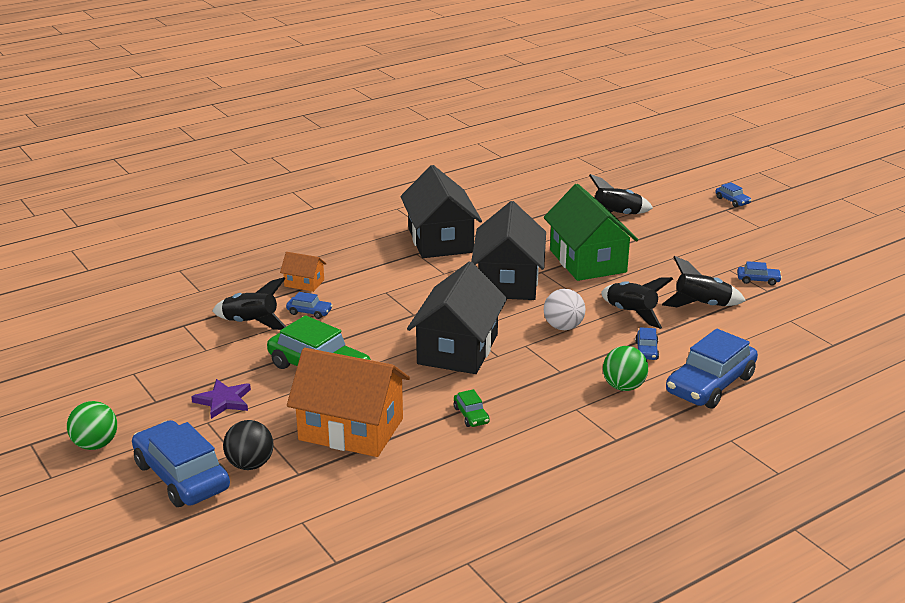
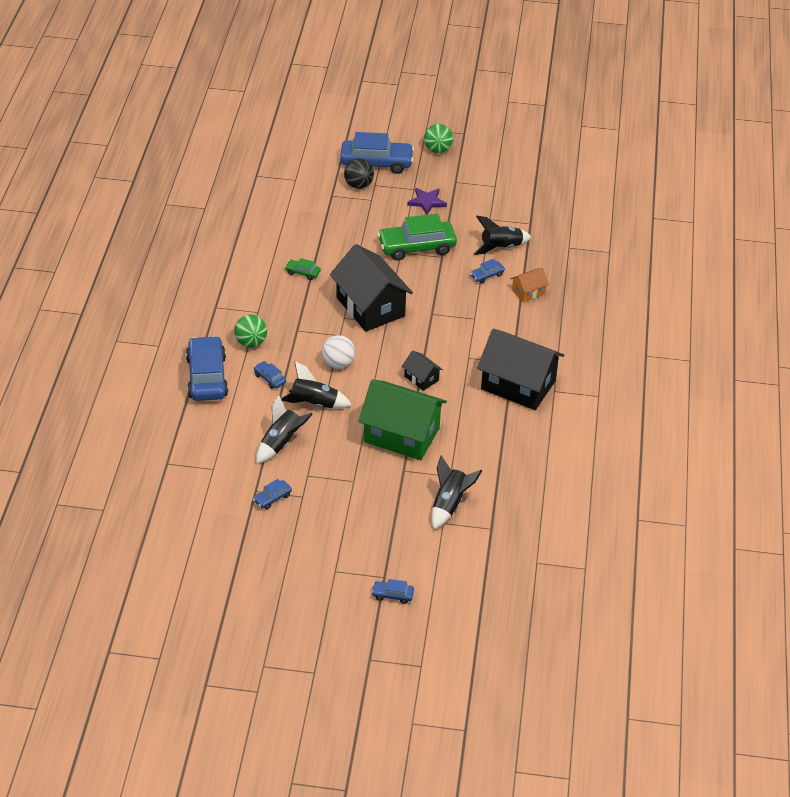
camera: 130 degrees right, 15 degrees up
orange house [287,348,410,457] -> none
black house [471,201,546,300] -> black house [402,350,443,391], size x0.46

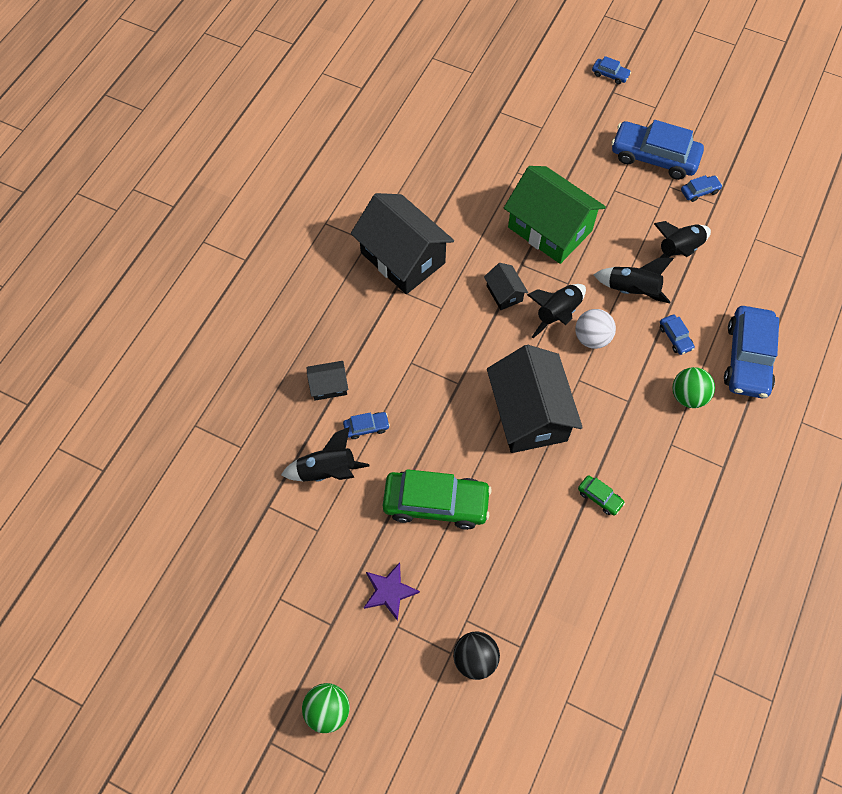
camera: 160 degrees left, 20 degrees up
blue car [340,132,414,174] -> blue car moved to [611,120,704,180]
black rocket [431,455,482,529] -> black rocket moved to [527,284,586,338]
orange house [510,268,549,302] -> black house [306,361,348,401]

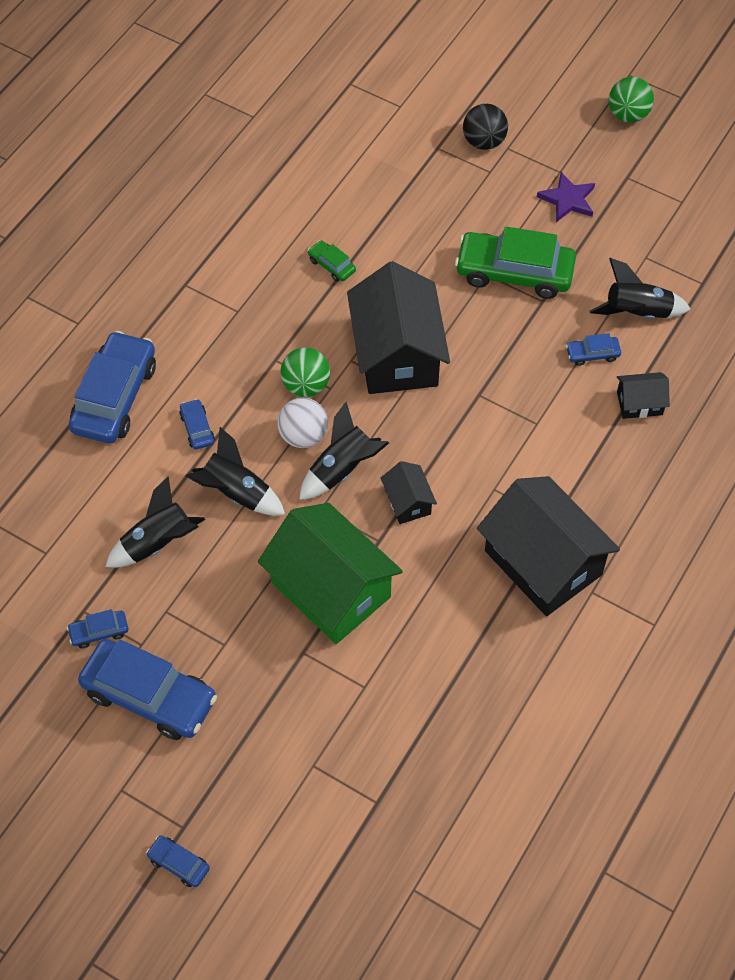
camera: 175 degrees left, 5 degrees down
green ball [672,367,715,408] -> green ball moved to [280,347,330,397]

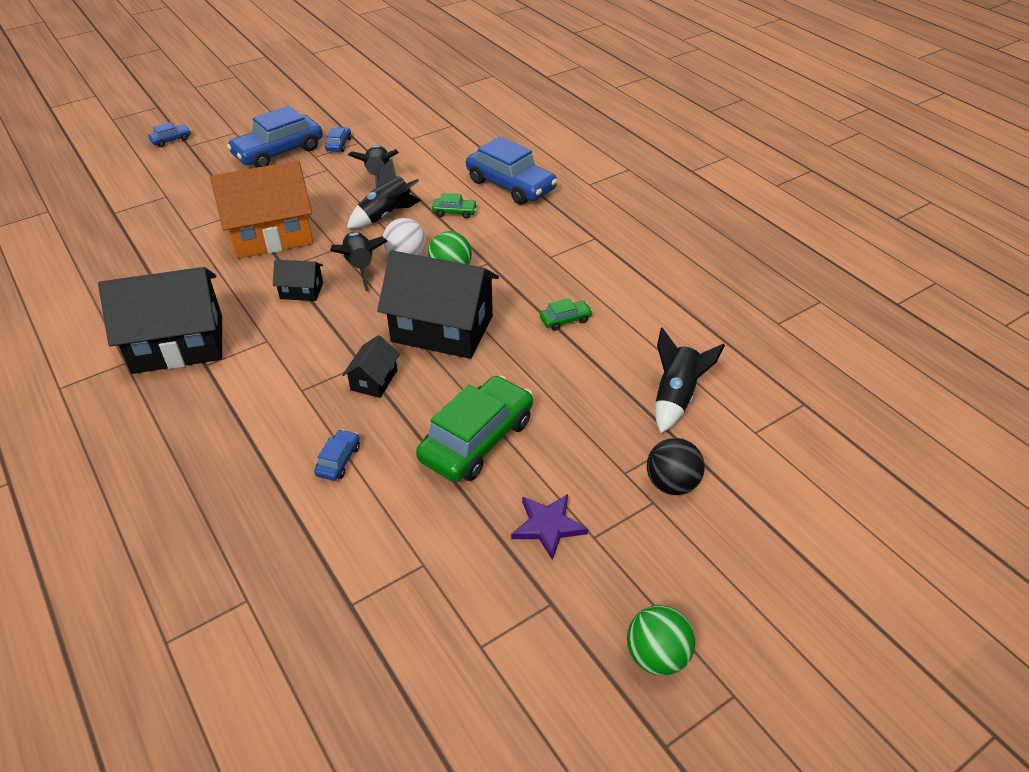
camera: 115 degrees right, 15 degrees down
blue car [179,399,215,450] -> green car [432,193,478,219]
green house [258,503,403,644] -> orange house [210,161,313,259]
black rocket [590,258,691,319] -> black rocket moved to [655,327,725,433]
black house [617,372,670,419] -> black house moved to [342,335,400,398]

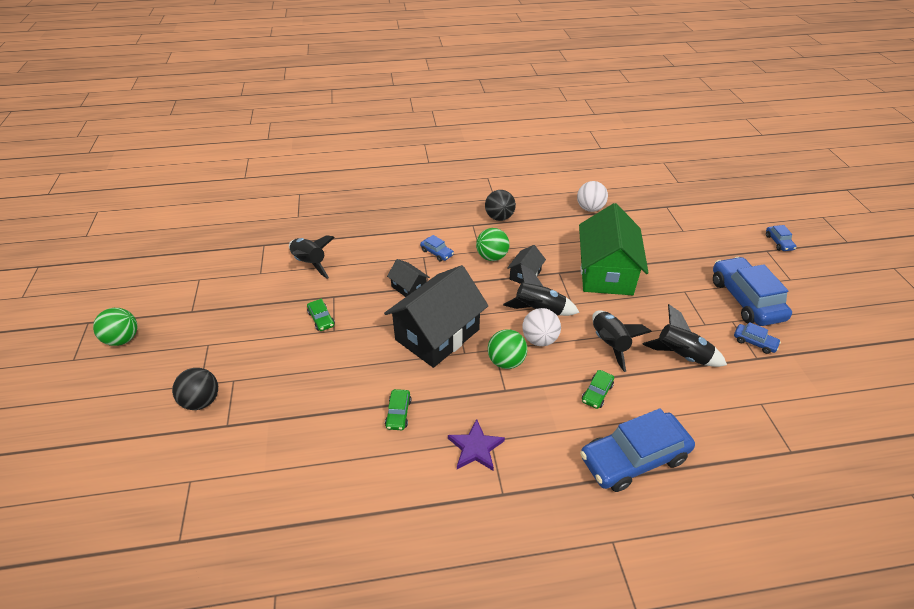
camera: 115 degrees right, 0 degrees up
black house [98,267,222,374] -> black ball [485,190,516,221]
orange house [210,161,313,259] -> green house [579,203,649,295]
blue car [314,429,360,481] -> blue car moved to [420,235,454,262]
green car [416,376,533,482] -> green car [307,299,335,331], size x0.44
purple star [511,494,588,560] -> purple star moved to [448,419,505,471]
black rocket [655,327,725,433] -> black rocket moved to [289,235,335,279]
none -> green ball [476,228,509,261]
none -> white ball [577,181,608,212]

